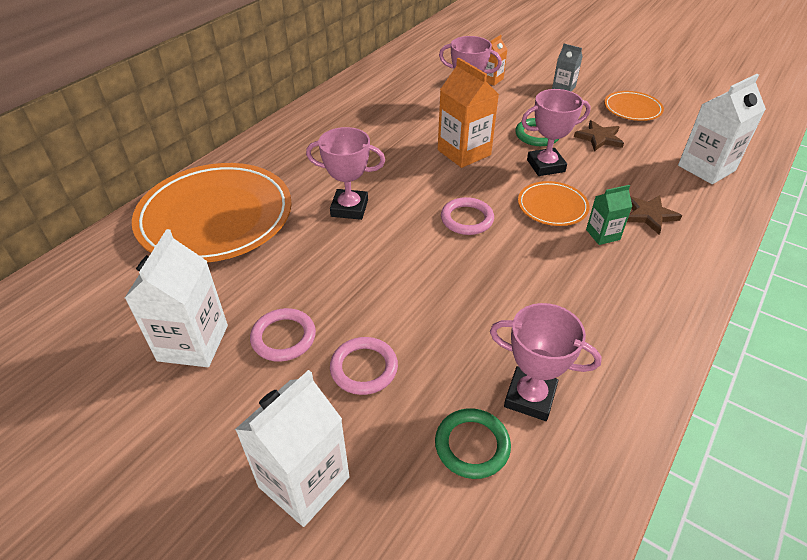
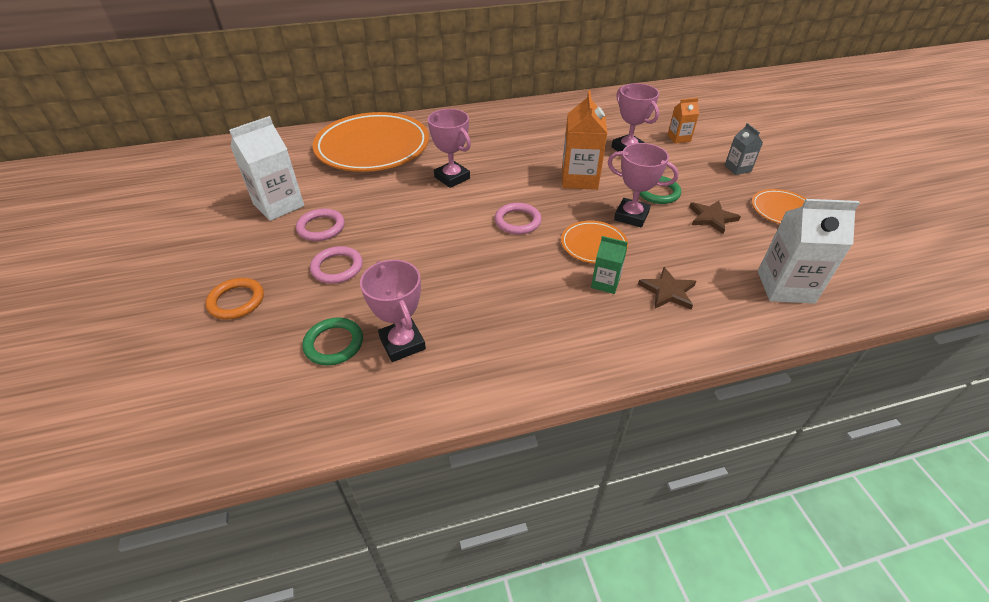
camera: 40 degrees right, 0 degrees up
white carton [235,370,350,527] -> orange ring [205,278,264,320]

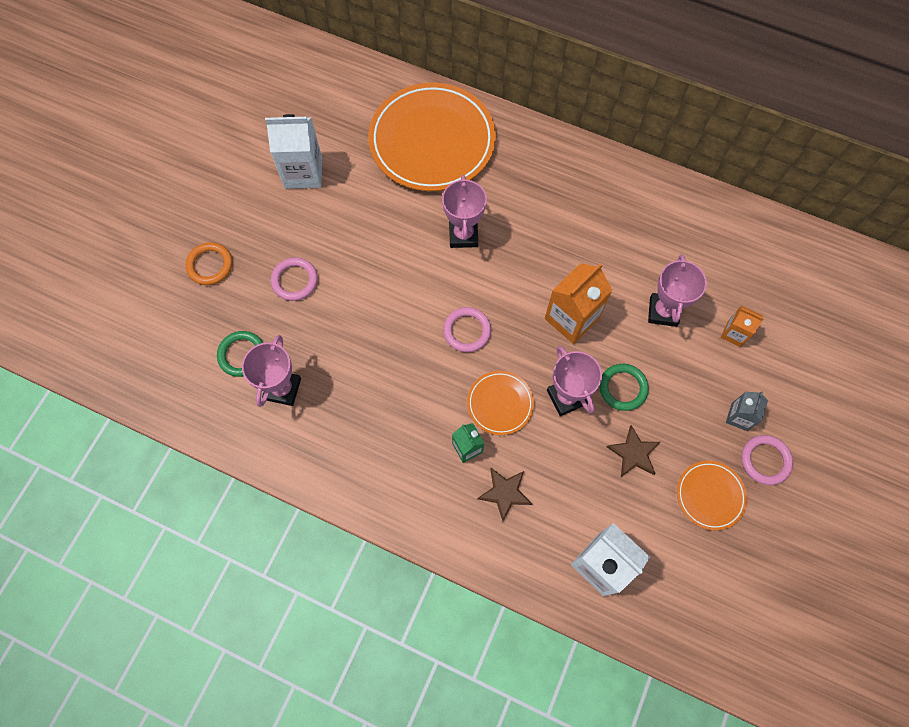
camera: 40 degrees right, 25 degrees up
pink ring [296,209,345,241] -> pink ring moved to [741,435,793,485]

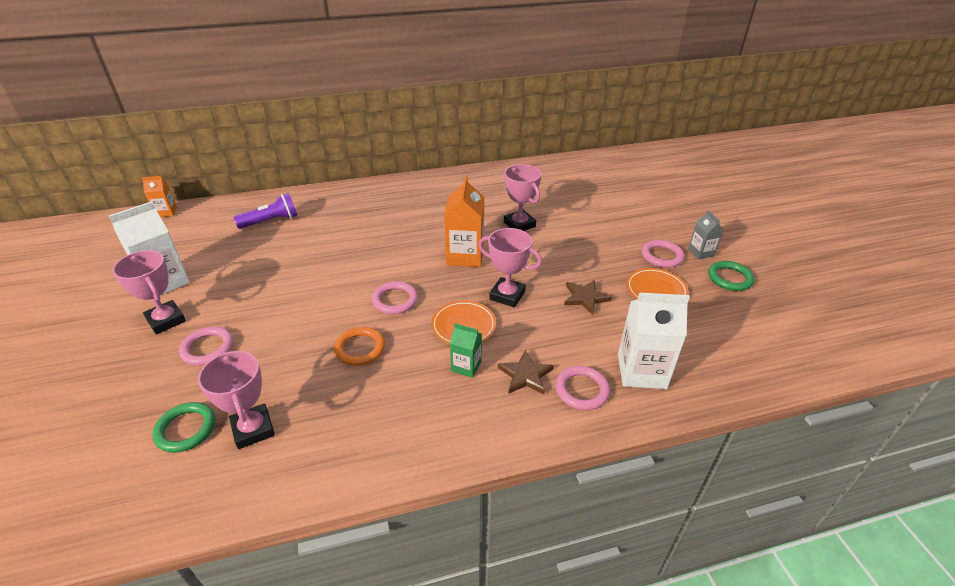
camera: 40 degrees left, 30 degrees down
orange ring [186,242,233,285] -> orange ring moved to [334,327,385,366]
orange plate [368,82,496,191] -> purple flashlight [233,193,297,229]
pink trophy [442,175,487,248] -> pink trophy moved to [112,250,186,335]
green ring [599,364,649,411] -> green ring moved to [708,261,755,291]
orange carton [721,306,764,347] -> orange carton moved to [142,176,177,217]
grey carton [726,391,768,431] -> grey carton moved to [688,211,724,259]
none -> pink ring [555,366,610,410]

